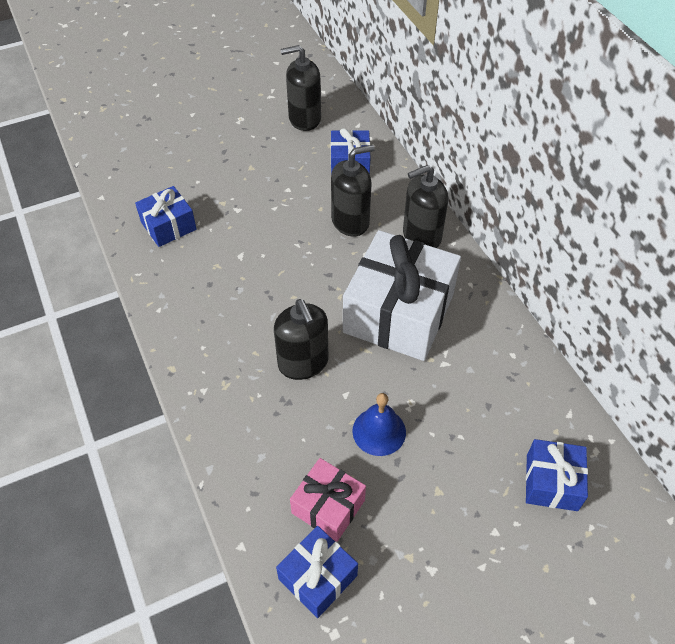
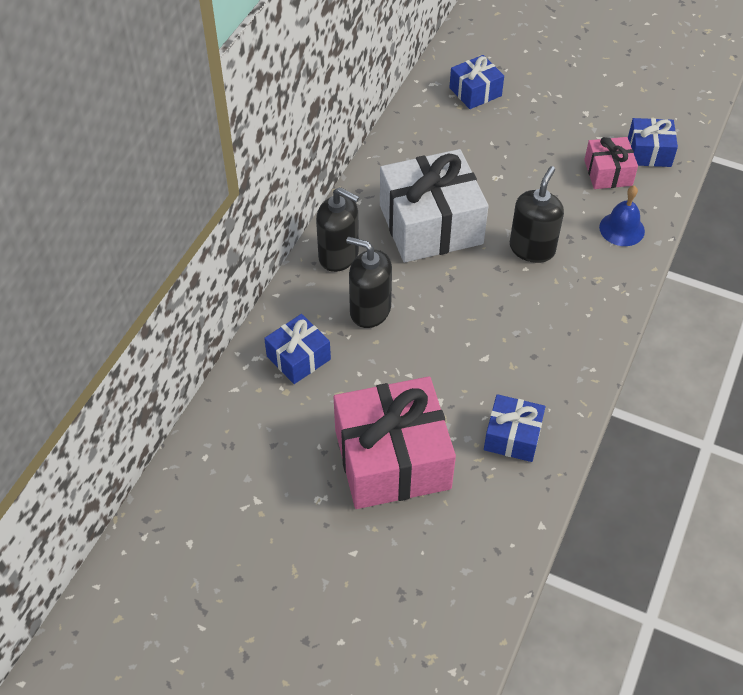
camera: 130 degrees left, 0 degrees up
black soap dispenser [281,45,321,131] -> none
blue bell [352,393,406,456] -> blue bell moved to [599,186,645,246]
none -> pink gift [334,376,456,509]

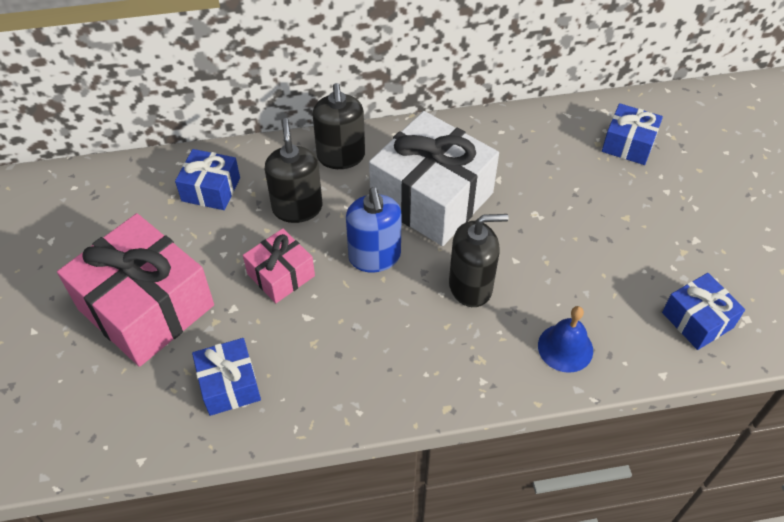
camera: 55 degrees right, 0 degrees up
pink gift [584,137,638,189] -> pink gift moved to [243,228,315,303]
none -> blue soap dispenser [346,187,402,273]

